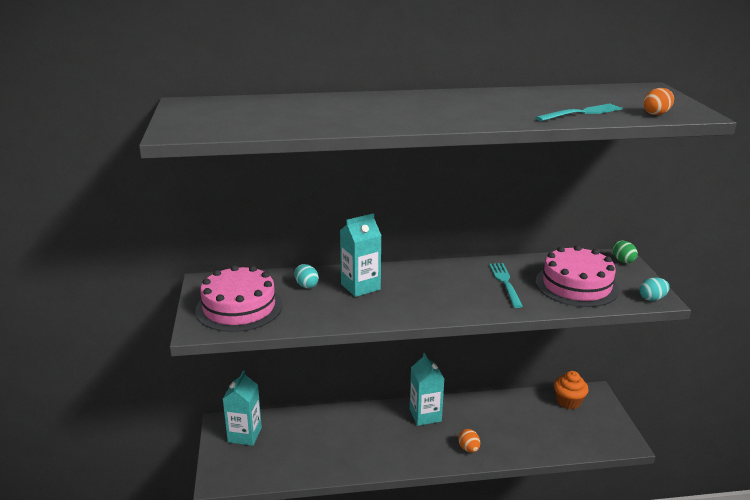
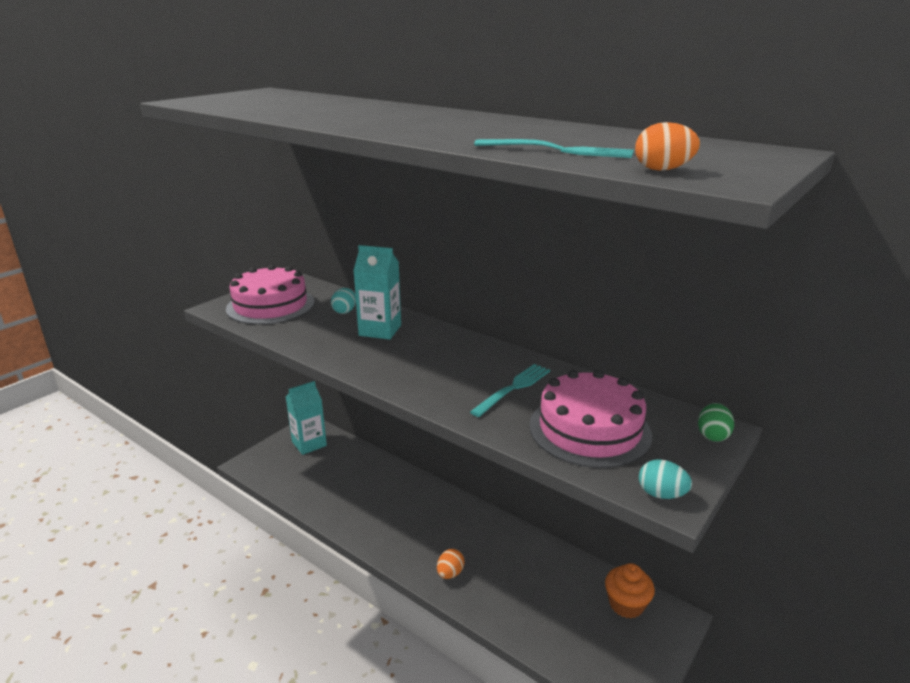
camera: 45 degrees right, 0 degrees up
turquoise carton [410,353,444,426] -> none

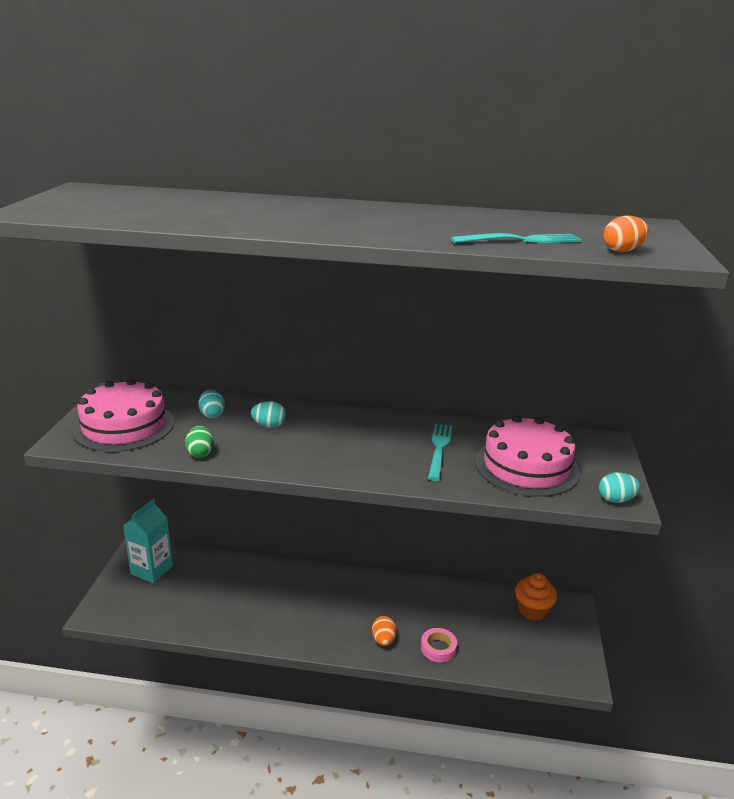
camera: 30 degrees left, 0 degrees up
turquoise carton [353,245,401,340] -> turquoise egg [251,401,286,428]
green egg [698,403,734,442] -> green egg moved to [185,426,214,458]
none -> pink tape [421,628,457,662]

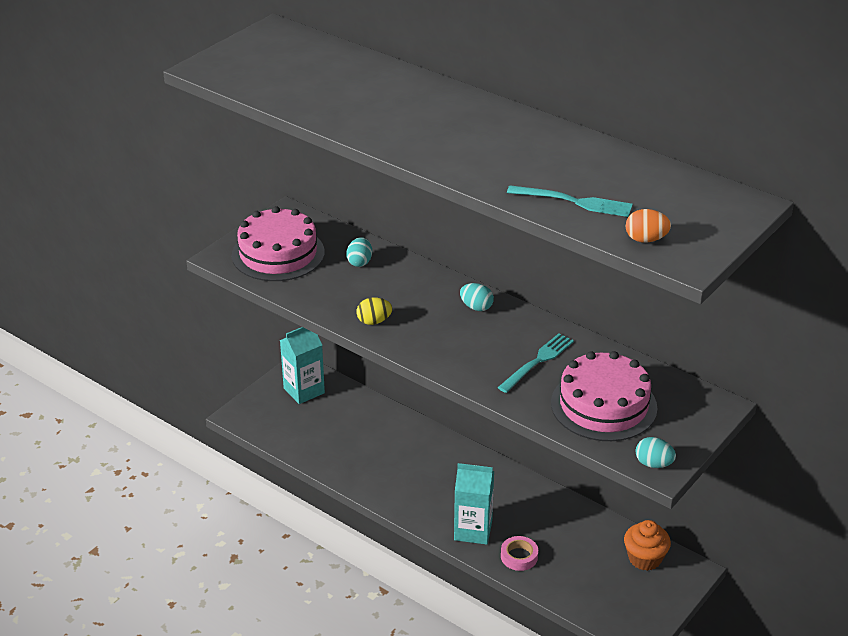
camera: 30 degrees right, 10 degrees up
green egg [185,426,214,458] -> none
turquoise egg [251,401,286,428] -> turquoise egg moved to [460,283,494,311]
orange egg [372,616,397,646] -> turquoise carton [454,463,494,545]
none -> yellow egg [356,298,392,325]

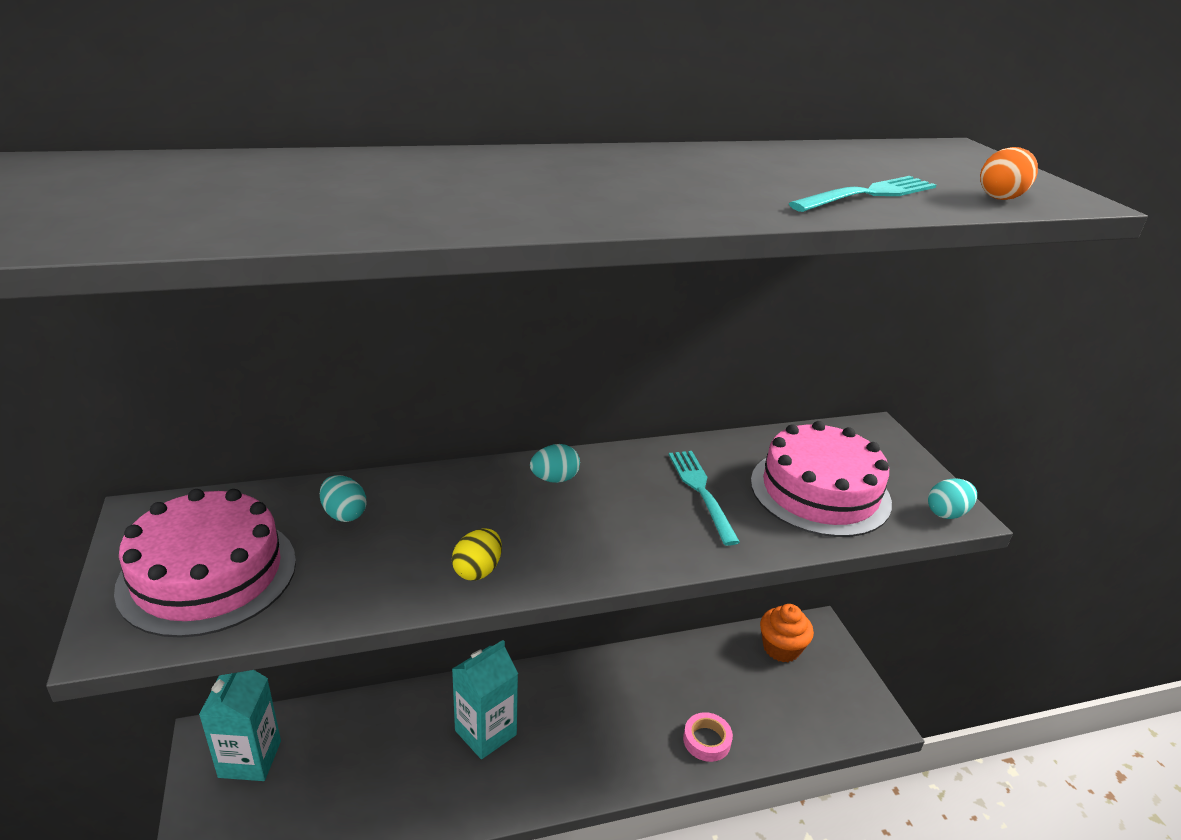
camera: 55 degrees left, 5 degrees down
turquoise carton [454,463,494,545] -> turquoise carton moved to [452,640,518,759]

